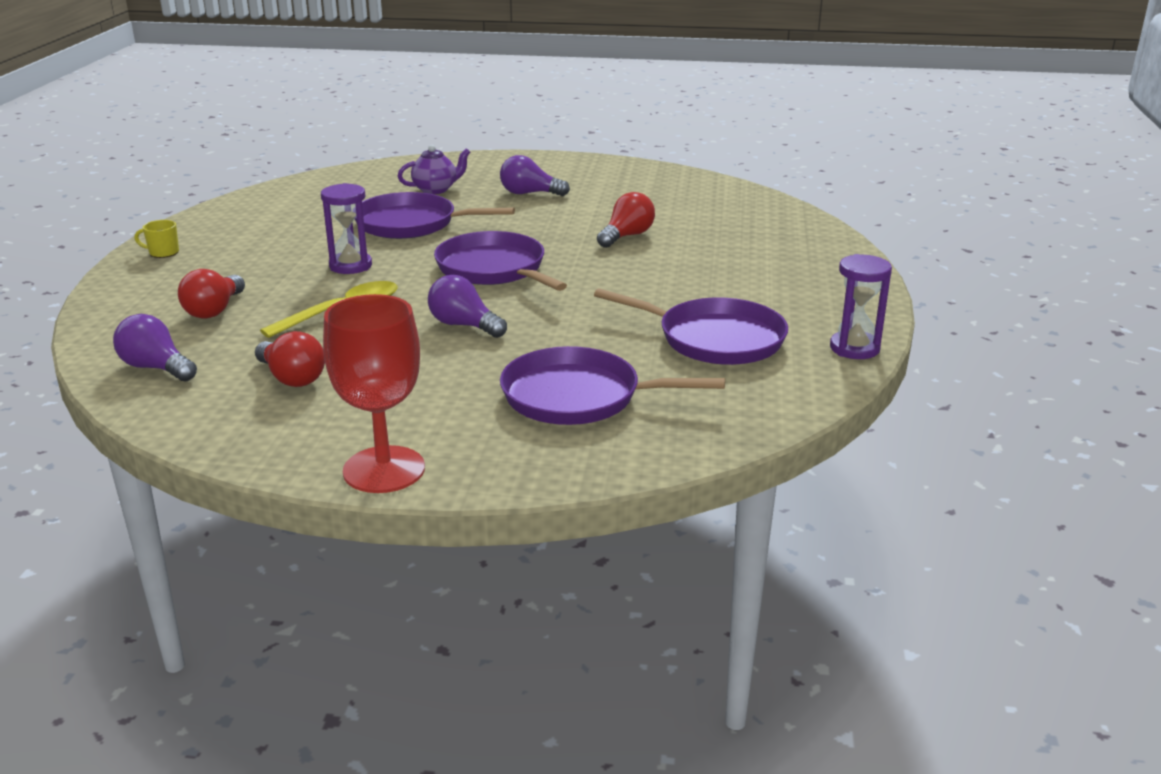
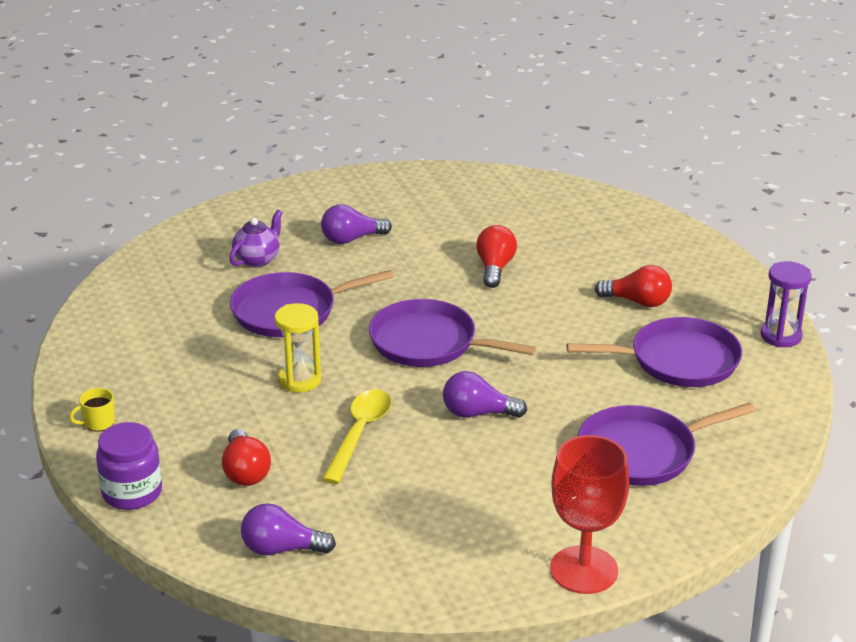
camera: 30 degrees left, 5 degrees up
red light bulb [255,331,325,387] -> red light bulb moved to [595,265,672,307]
purple hourglass [321,183,372,274] -> yellow hourglass [275,303,321,393]
none -> purple jar [96,422,162,510]

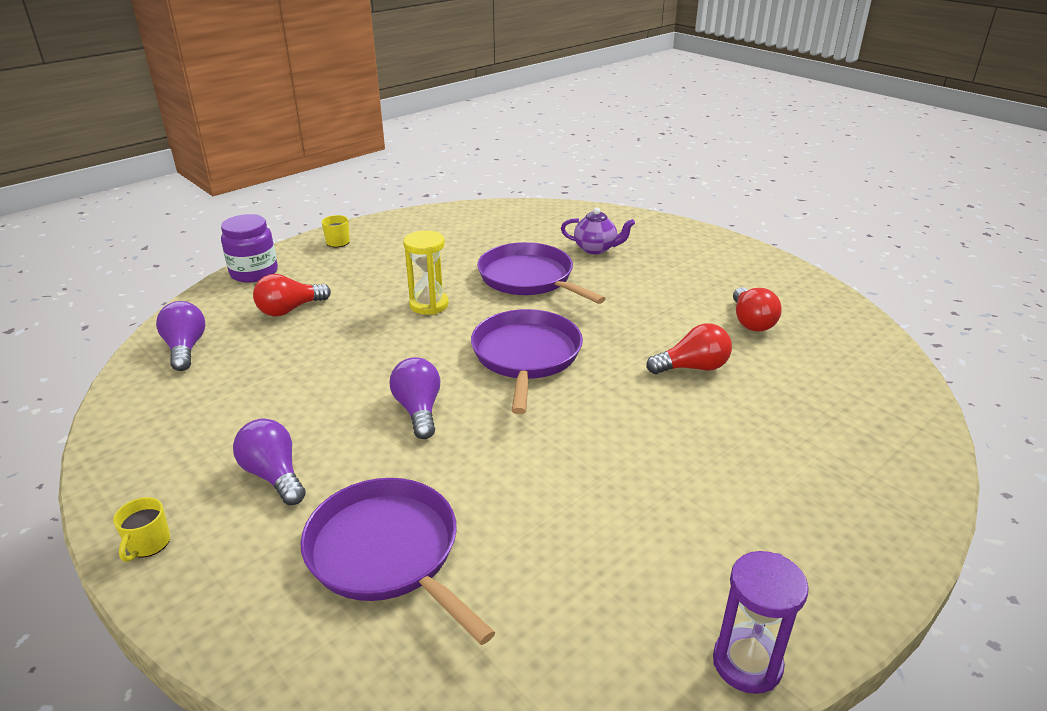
camera: 70 degrees right, 0 degrees up
purple light bulb [321,204,392,244] -> purple light bulb moved to [233,419,306,505]
yellow spoon [322,389,391,484] -> none
red goblet [550,435,629,594] -> yellow mug [113,497,170,562]
purple pan [567,317,742,387] -> none
red light bulb [595,265,672,307] -> red light bulb moved to [733,287,782,331]

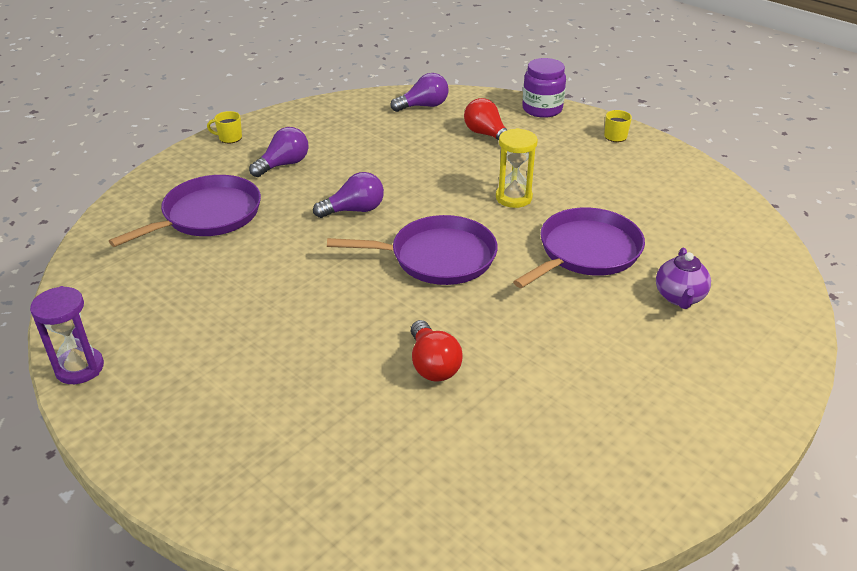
camera: 85 degrees right, 5 degrees up
red light bulb [733,287,782,331] -> none

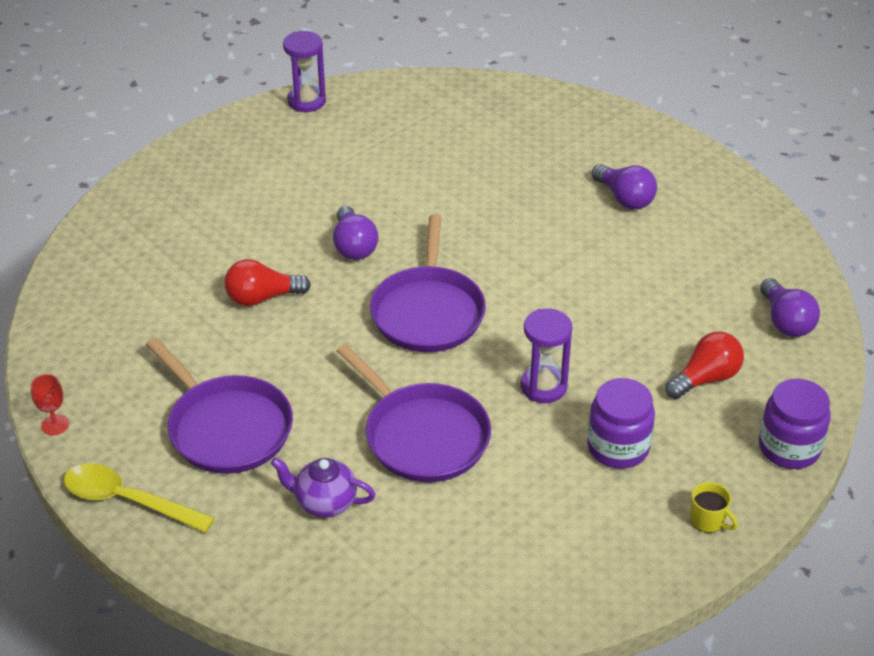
camera: 95 degrees right, 5 degrees up
purple pan [109,175,261,247] -> purple pan moved to [146,337,293,474]
yellow mug [207,111,242,143] -> none
purple light bulb [313,172,384,218] -> purple light bulb moved to [333,206,379,260]
yellow hourglass [496,128,538,208] -> purple hourglass [521,308,572,403]
none -> red goblet [31,374,69,435]
none -> yellow spoon [64,463,215,533]
none -> purple jar [587,378,655,469]

